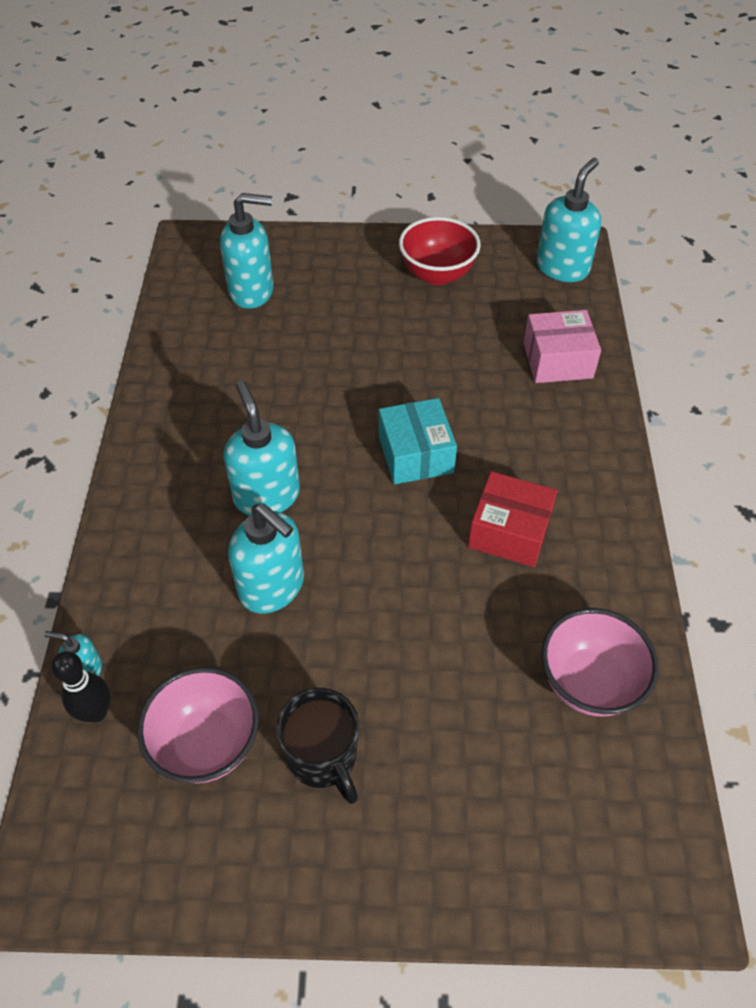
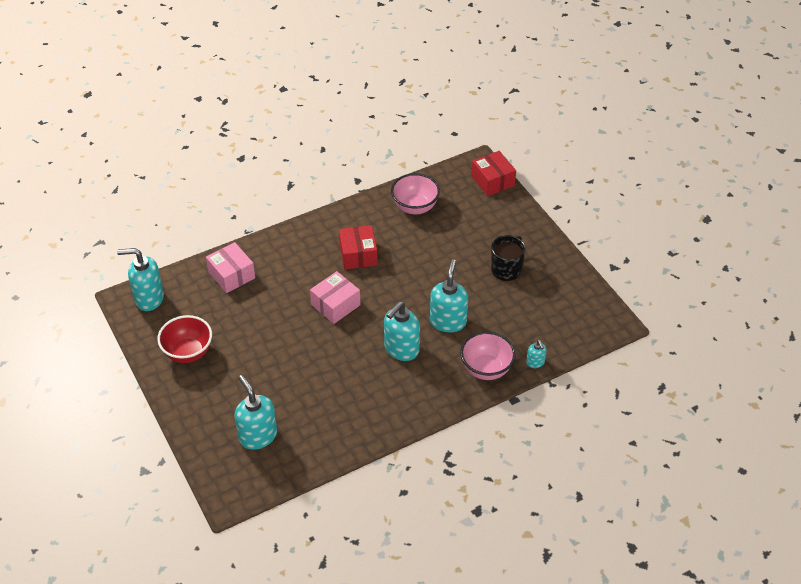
camera: 120 degrees left, 5 degrees down
black bowling pin [52,651,111,723] -> none
pink bowl [137,667,259,783] -> pink bowl moved to [460,331,516,380]
turquoise box [379,398,457,484] -> pink box [310,271,361,324]
none -> red box [471,151,516,196]

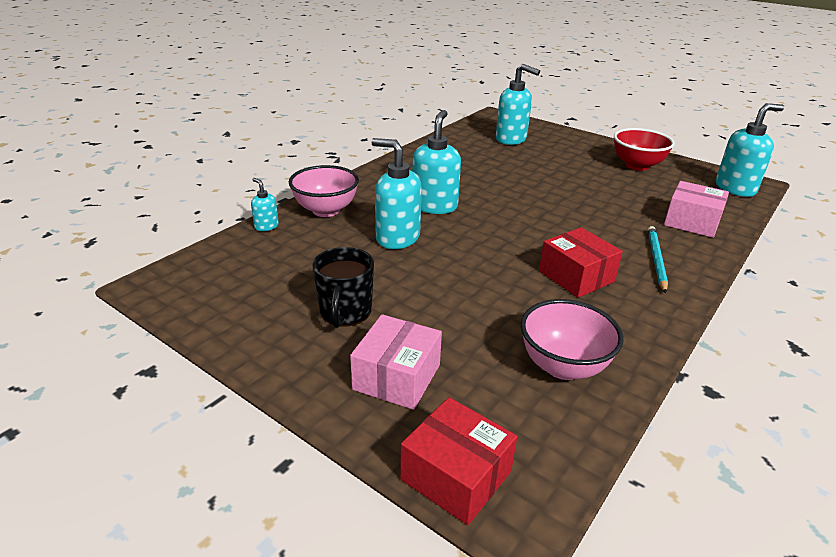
camera: 155 degrees right, 15 degrees down
pink box [310,271,361,324] -> pink box moved to [350,314,442,410]
turquoise soap dispenser [430,259,468,332] -> turquoise soap dispenser turned 135 degrees clockwise [372,138,422,249]
none -> turquoise pencil [648,226,668,293]

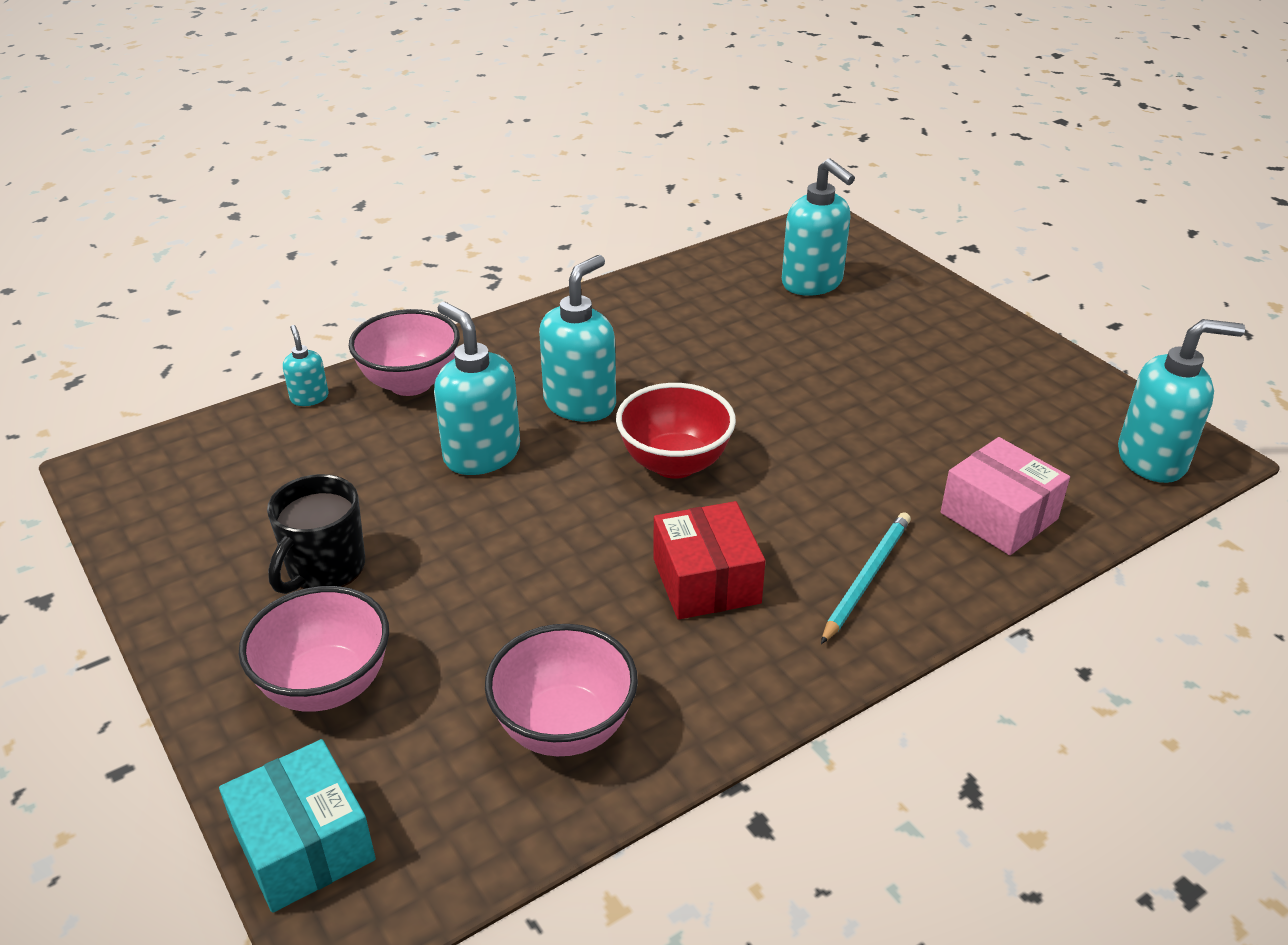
camera: 20 degrees right, 5 degrees up
pink box [350,314,442,410] -> pink bowl [239,586,389,711]
red box [400,397,517,525] -> turquoise box [219,739,376,913]
red bowl [614,128,675,171] -> red bowl moved to [616,383,736,479]

